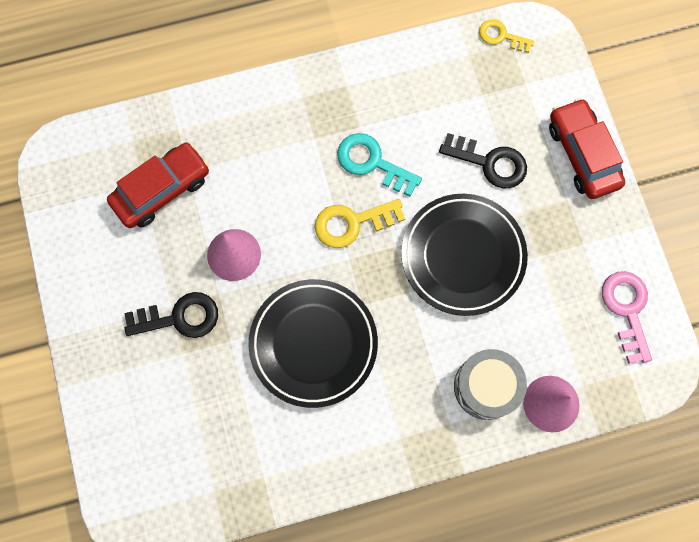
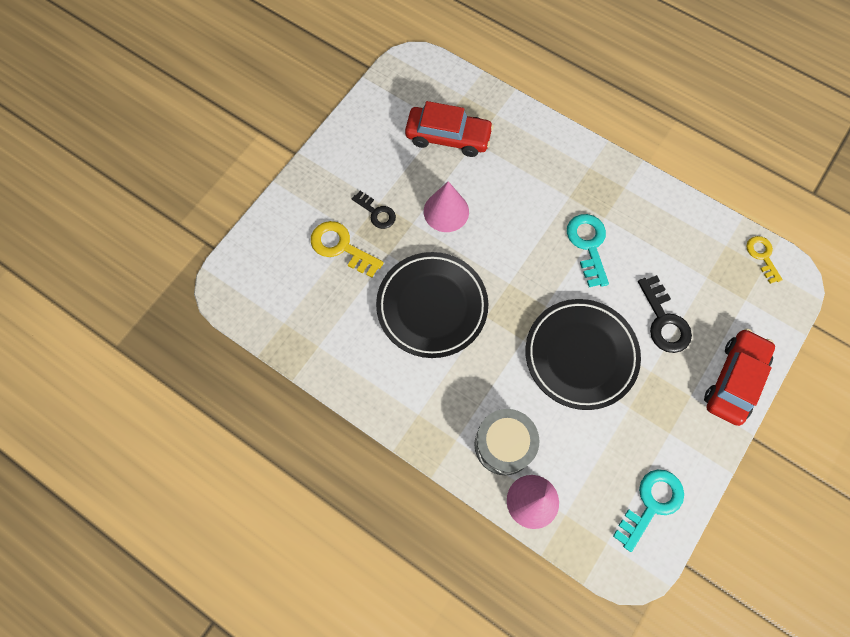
camera: 50 degrees right, 5 degrees down
black key [124,292,218,338] -> black key [352,191,396,229], size x0.65
yellow key [315,199,405,248] -> yellow key moved to [311,221,383,278]
pink key [602,271,652,364] -> turquoise key [613,469,684,552]

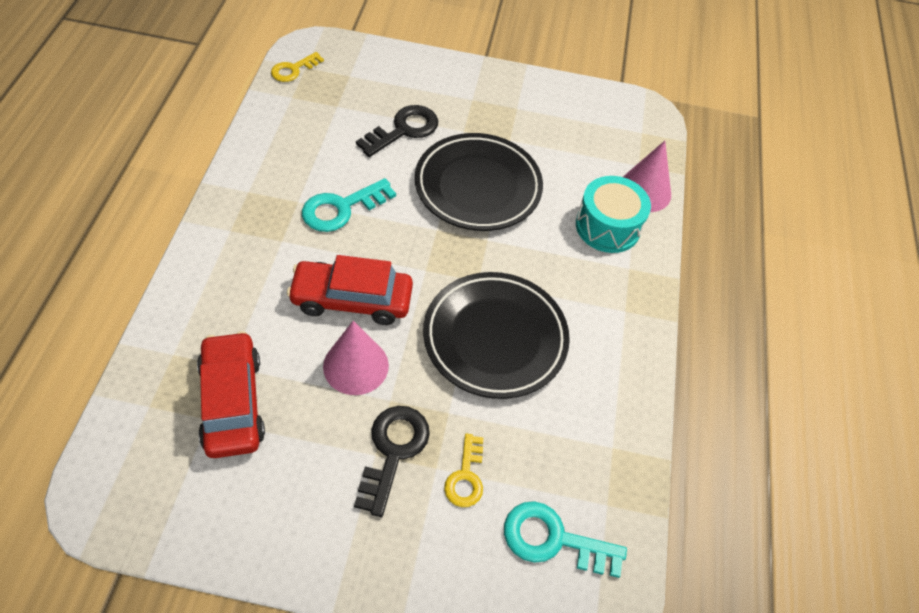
camera: 120 degrees left, 15 degrees down
yellow key [311,221,383,278] -> yellow key [444,434,484,507], size x0.65
black key [352,191,396,229] -> black key [354,406,430,517], size x1.54
grey drum [474,409,539,475] -> turquoise drum [576,176,651,253]
turquoise key [613,469,684,552] -> turquoise key moved to [504,501,627,578]
red car [704,329,775,426] -> red car moved to [287,255,413,325]

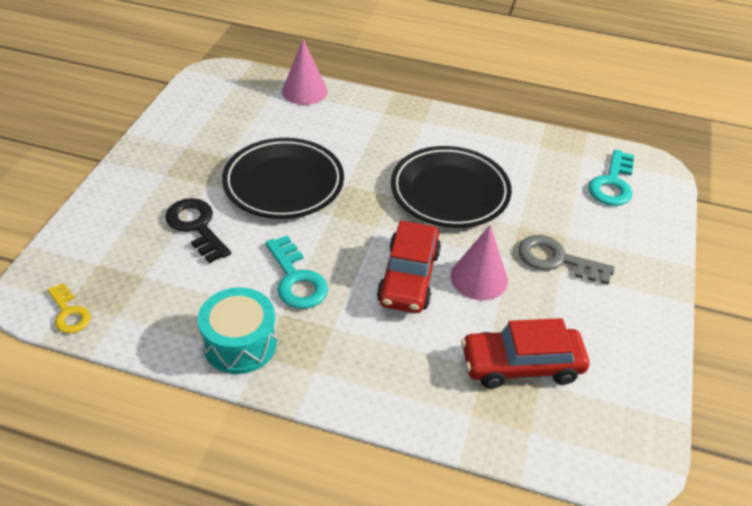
camera: 80 degrees left, 10 degrees down
black key [354,406,430,517] -> grey key [518,235,615,285]
yellow key [444,434,484,507] -> none
turquoise drum [576,176,651,253] -> turquoise drum moved to [198,287,277,374]

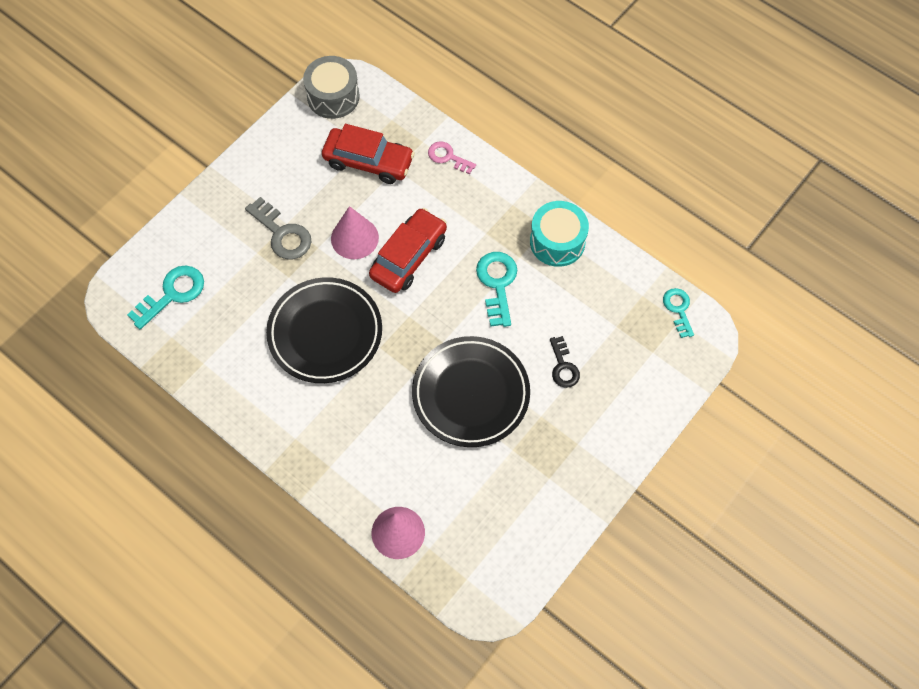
camera: 155 degrees left, 20 degrees up
yellow key [48,283,91,334] -> turquoise key [663,288,694,338]
black key [165,198,231,263] -> black key [550,336,580,388], size x0.65
none -> grey drum [303,56,360,119]
none -> pink key [428,141,476,174]

